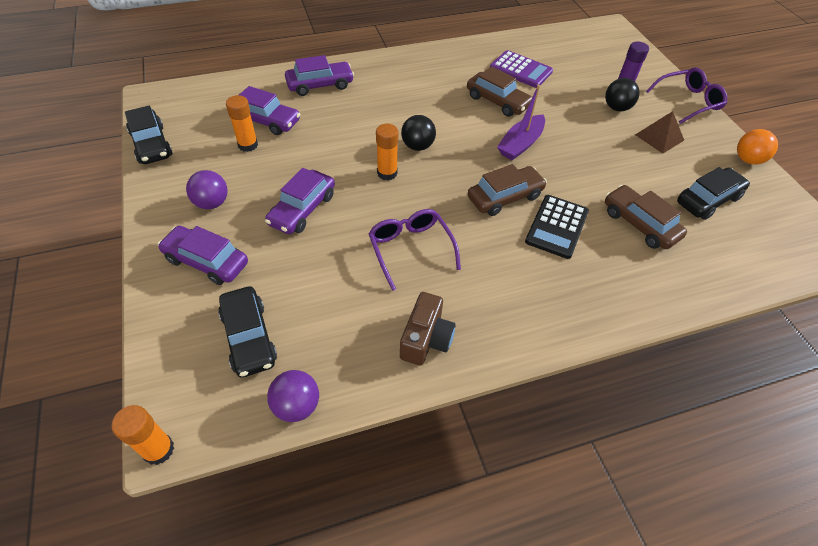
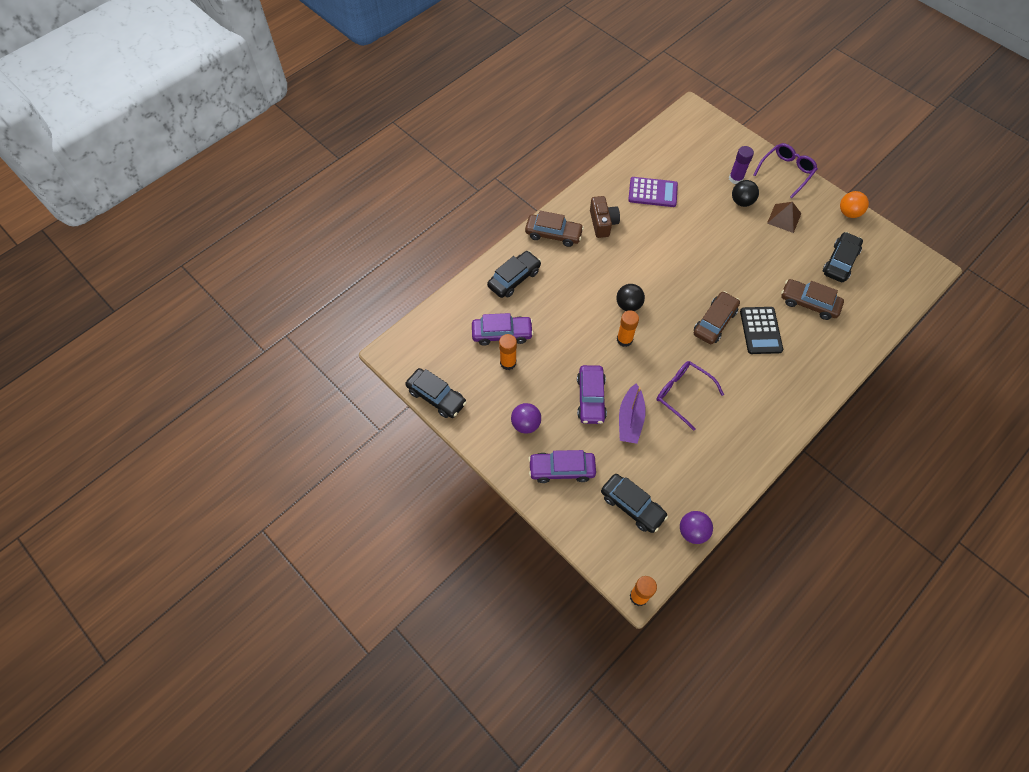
camera: 25 degrees left, 10 degrees up
purple car [285,55,354,96] -> black car [487,251,541,298]
brown camera [400,292,456,366] -> brown camera moved to [590,196,620,238]
brown car [467,66,532,117] -> brown car moved to [525,211,584,247]
purple boat [497,85,545,160] -> purple boat moved to [619,383,646,444]

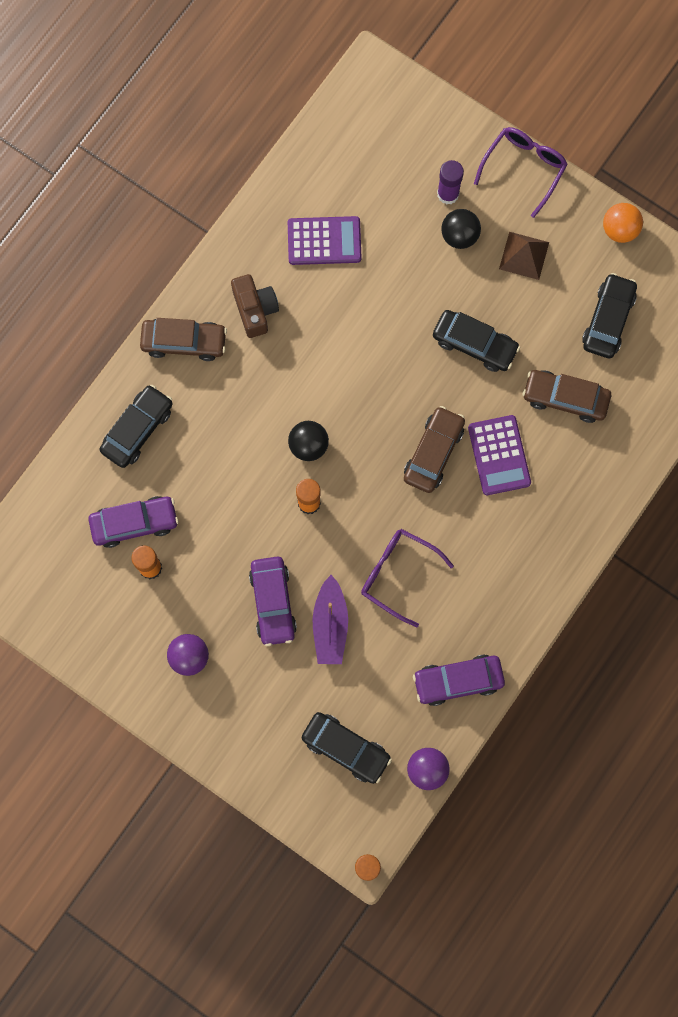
camera: 10 degrees left, 15 degrees up
black car [405,368,467,418] -> black car moved to [433,310,520,372]
purple car [528,450,596,483] -> purple car moved to [413,655,505,706]
black calculator [740,307,783,354] -> purple calculator [468,415,531,495]

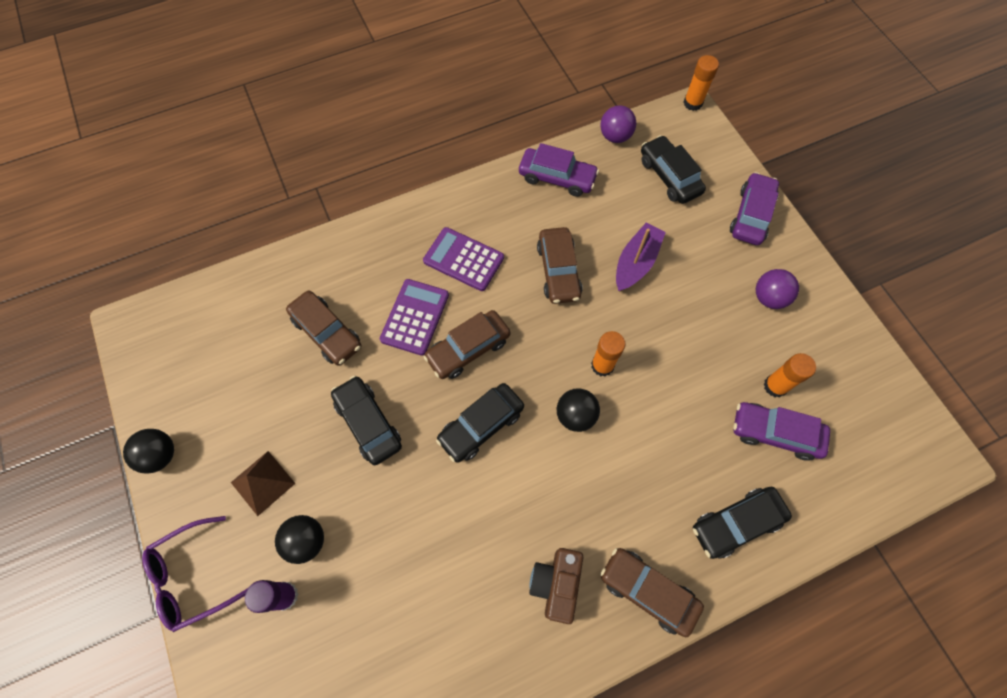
camera: 150 degrees left, 10 degrees down
purple car [249,557,297,646] -> purple car moved to [730,172,779,245]
purple calculator [288,216,362,265] -> purple calculator moved to [423,227,504,291]
purple glasses [361,529,454,627] -> brown car [537,227,583,304]
black car [582,273,637,358] -> black car moved to [436,383,524,463]
orange ball [603,203,643,243] -> black ball [123,429,174,474]

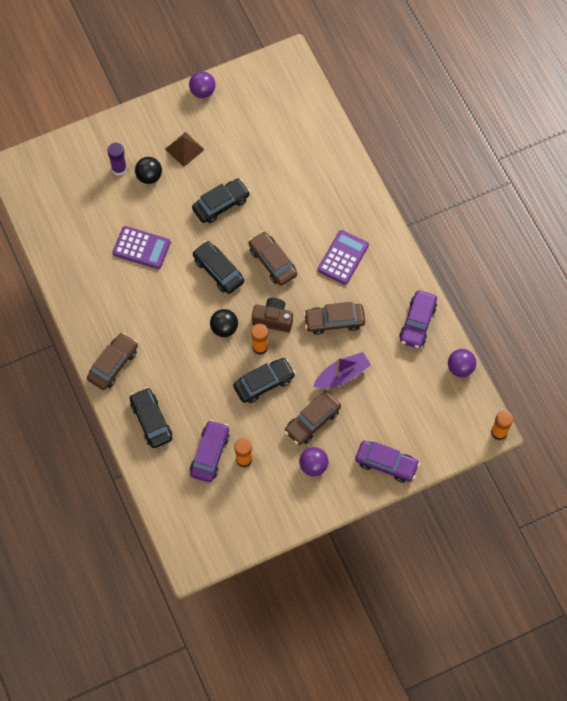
camera: 90 degrees right, 0 degrees up
black ball [123,429,174,474] -> purple ball [189,71,216,98]
purple glasses [142,516,248,632] -> none
brown car [286,291,361,366] -> brown car moved to [284,391,341,445]
purple calculator [380,279,449,356] -> purple calculator moved to [113,226,171,269]
brown camera [529,548,583,624] -> brown camera moved to [252,298,293,332]
purple boat [616,223,666,291] -> purple boat turned 60 degrees counterclockwise [313,352,371,388]
black car [641,135,706,204] -> black car moved to [233,358,295,403]

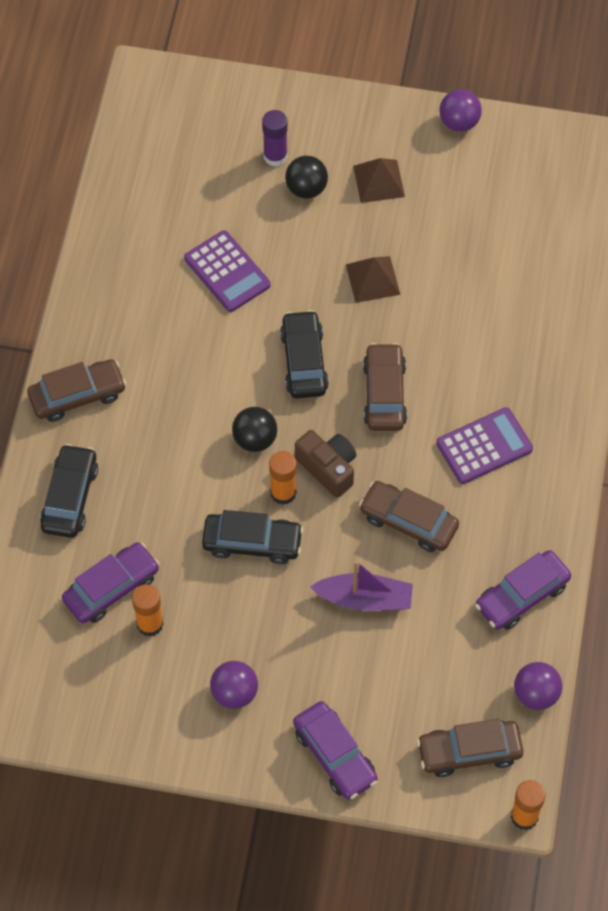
camera: 35 degrees right, 5 degrees down
black car [192,179,250,223] -> brown pyramid [346,256,400,303]
brown car [284,391,341,445] -> brown car moved to [417,719,524,777]

